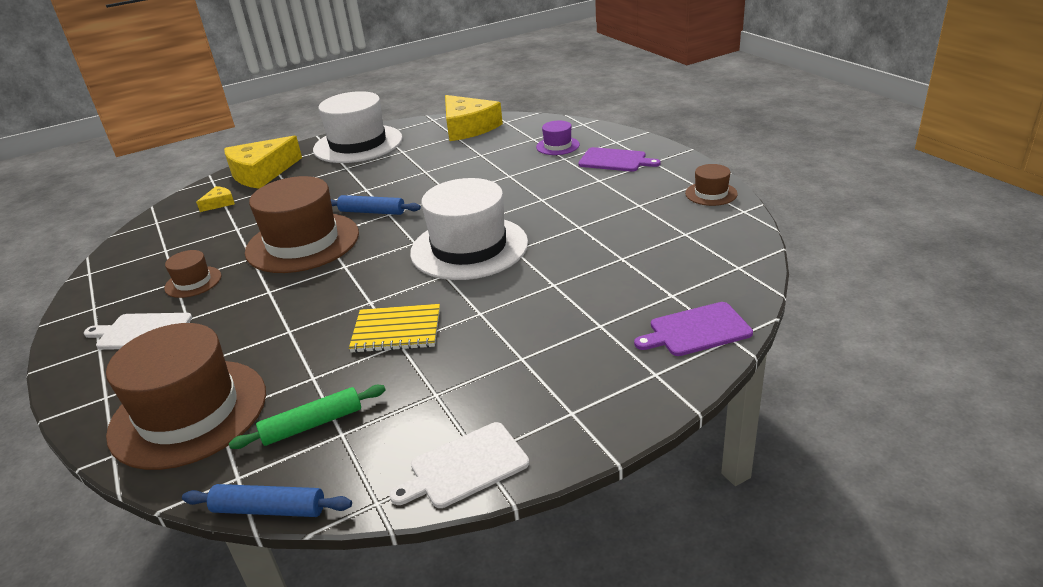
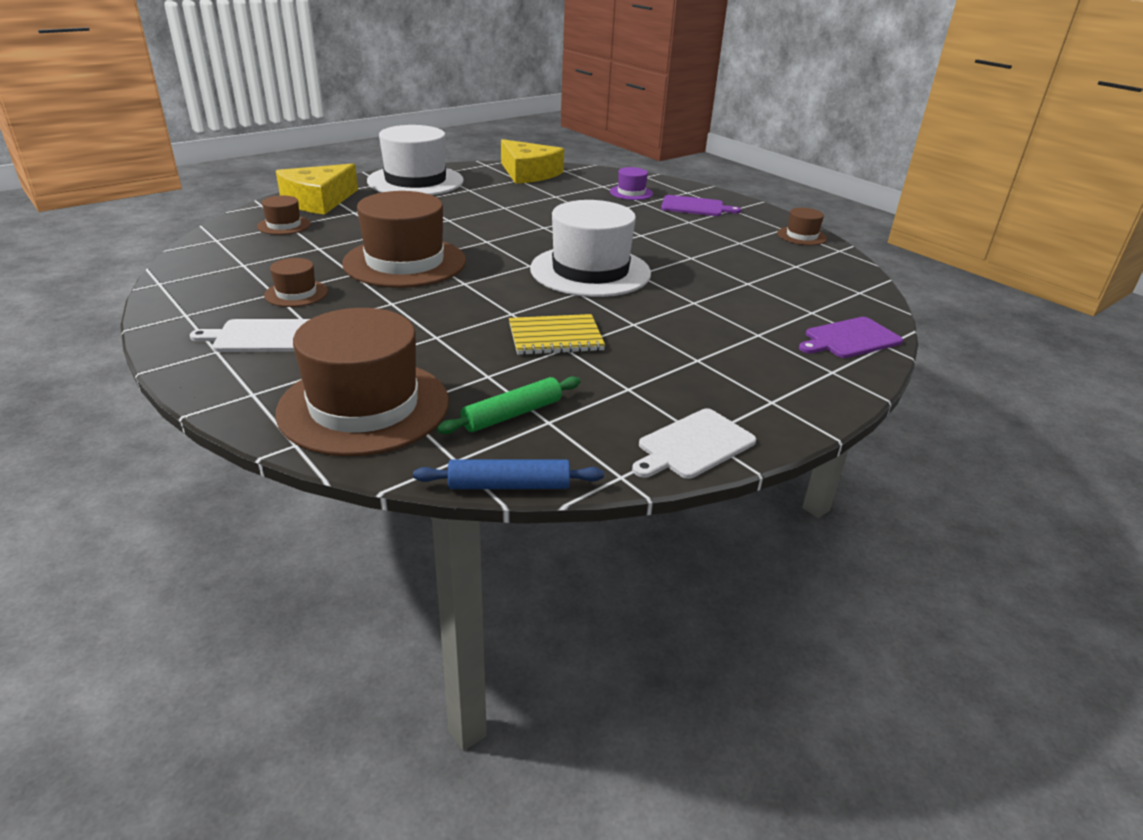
camera: 15 degrees left, 0 degrees up
yellow cheese [196,186,235,212] -> brown hat [257,195,311,235]
blue rolling pin [331,195,421,215] -> none

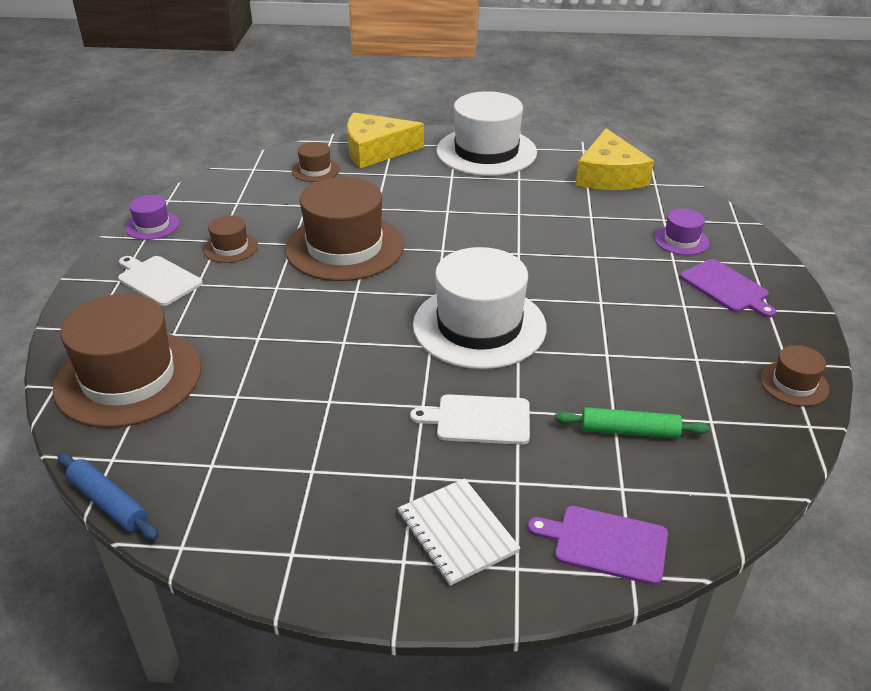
camera: 45 degrees right, 5 degrees up
green rolling pin [437,376,581,434] -> green rolling pin moved to [555,407,709,439]
yellow notebook [509,314,605,355] -> none
white cutting board [632,408,756,479] -> white cutting board moved to [410,394,530,445]
none -> purple hat [125,195,179,240]
none -> white notebook [398,478,520,586]

